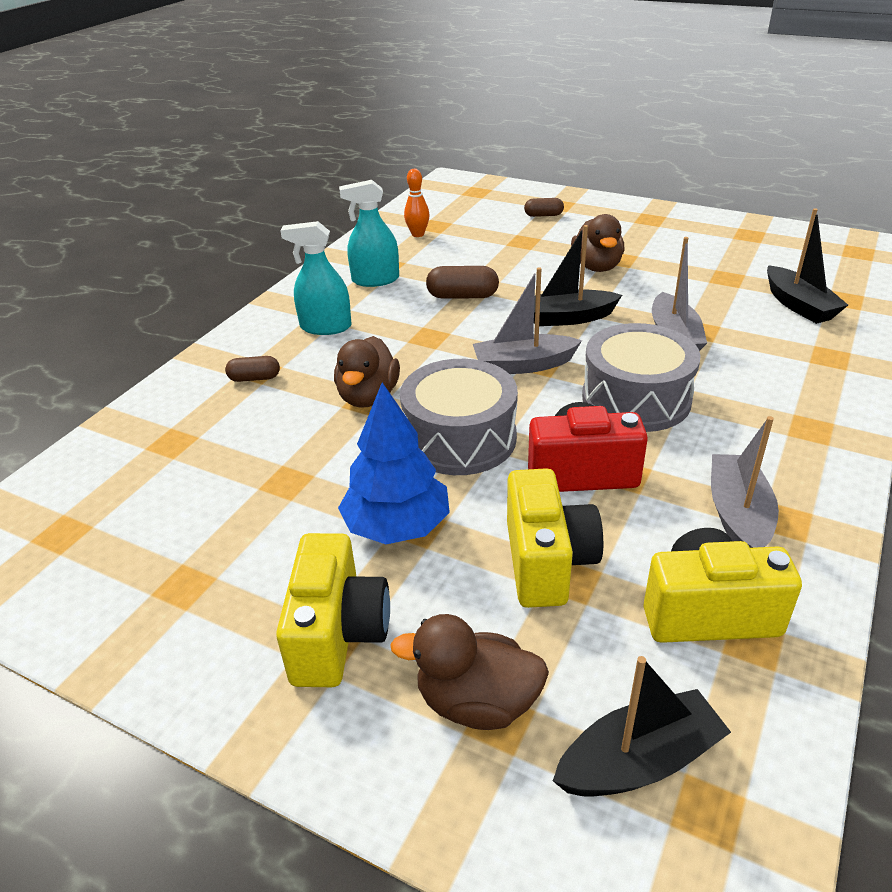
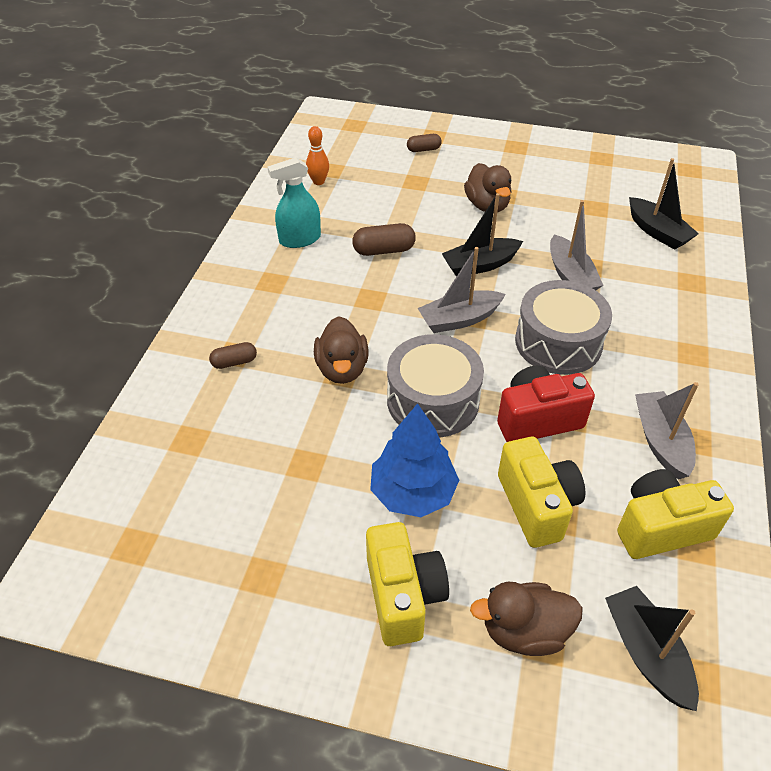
camera: 15 degrees left, 10 degrees up
turquoise spray bottle [280,221,351,335] -> none
black boat [553,656,731,797] -> black boat turned 75 degrees counterclockwise [605,586,699,711]

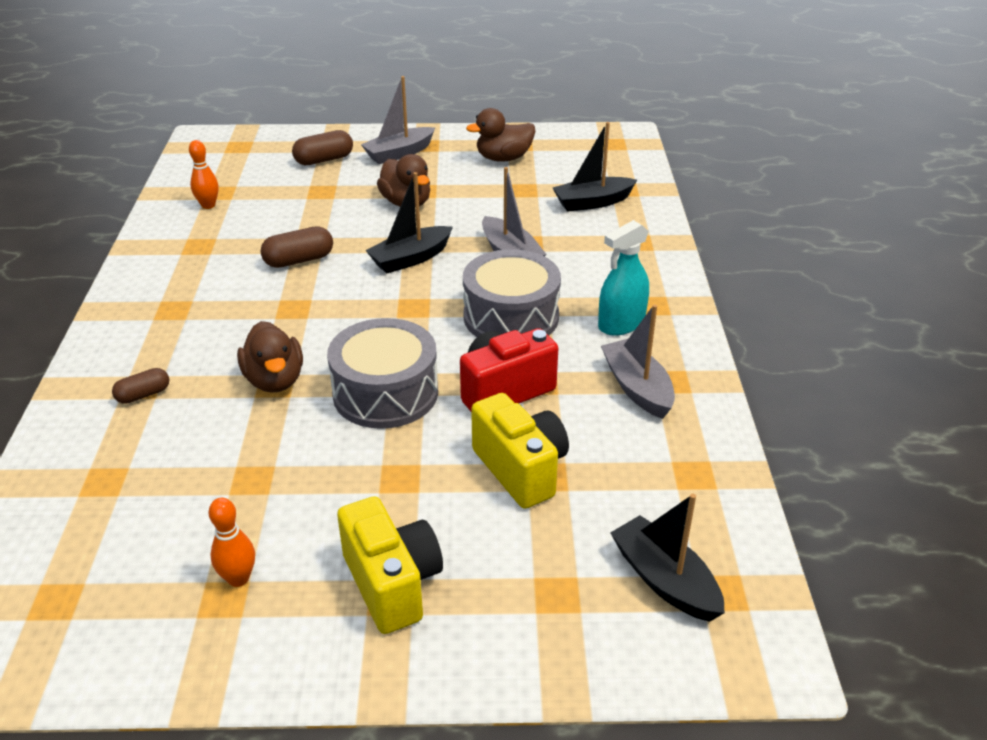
camera: 15 degrees left, 10 degrees down
turquoise spray bottle [268,157,321,248] -> turquoise spray bottle moved to [598,220,649,336]
blue tree [370,403,459,517] -> none
brown capsule [407,134,442,152] -> brown capsule [292,130,353,165], size x1.55
grey boat [418,247,505,333] -> grey boat moved to [361,76,435,164]
brown duck [470,582,583,656] -> brown duck moved to [466,108,536,162]
yellow camera [617,469,734,559] -> none
black boat [629,158,699,250] -> black boat turned 120 degrees clockwise [553,122,637,212]
none -> orange bowling pin [209,498,255,587]

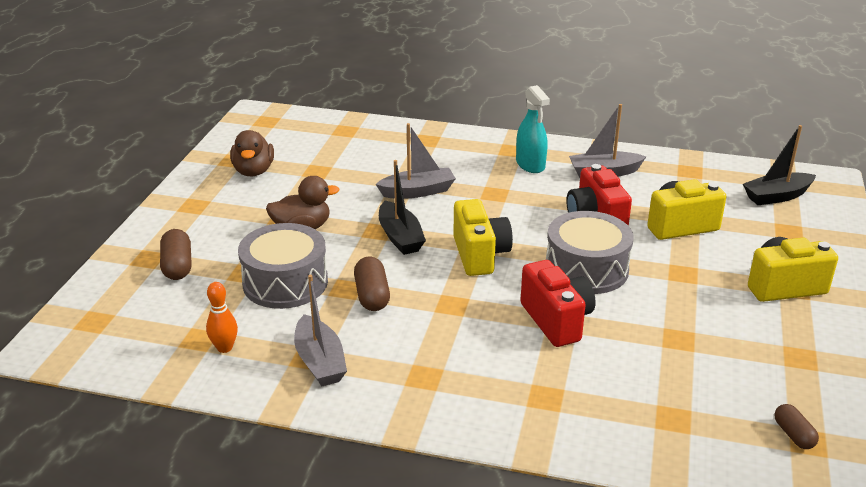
camera: 75 degrees left, 5 degrees down
brown capsule [112,368,169,404] -> brown capsule moved to [774,404,819,449]
orange bowling pin [209,498,255,587] -> none
brown duck [237,321,303,393] -> red camera [520,260,596,347]
grey boat [361,76,435,164] -> grey boat moved to [294,275,347,387]
grey drum [463,249,561,337] -> grey drum moved to [238,223,328,309]
black boat [553,122,637,212] -> none
none -> yellow camera [453,199,513,276]

